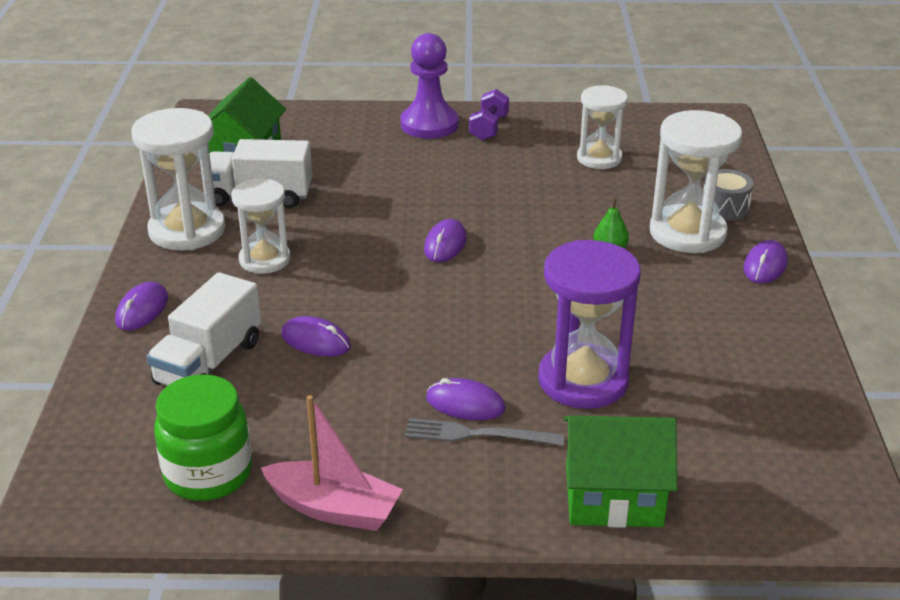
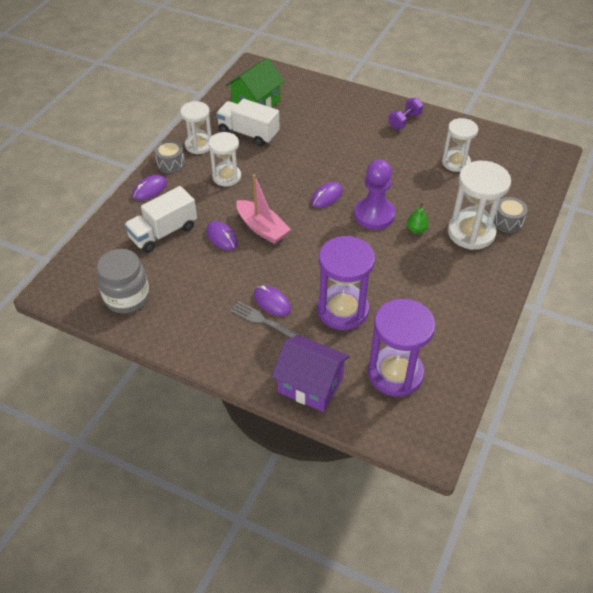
camera: 25 degrees right, 15 degrees up
white hourglass [131,108,225,251] -> white hourglass [180,101,212,154], size x0.65
green jar [154,374,252,501] -> grey jar [97,249,150,313]
pink boat [261,395,403,531] -> pink boat moved to [236,174,291,244]
purple pawn [401,33,458,139] -> purple pawn moved to [354,159,396,230]
green house [563,416,677,528] -> purple house [272,335,350,412]
purple mouse [743,240,787,284] -> none
none -> grey drum [154,140,185,173]
none -> purple hourglass [368,299,435,397]

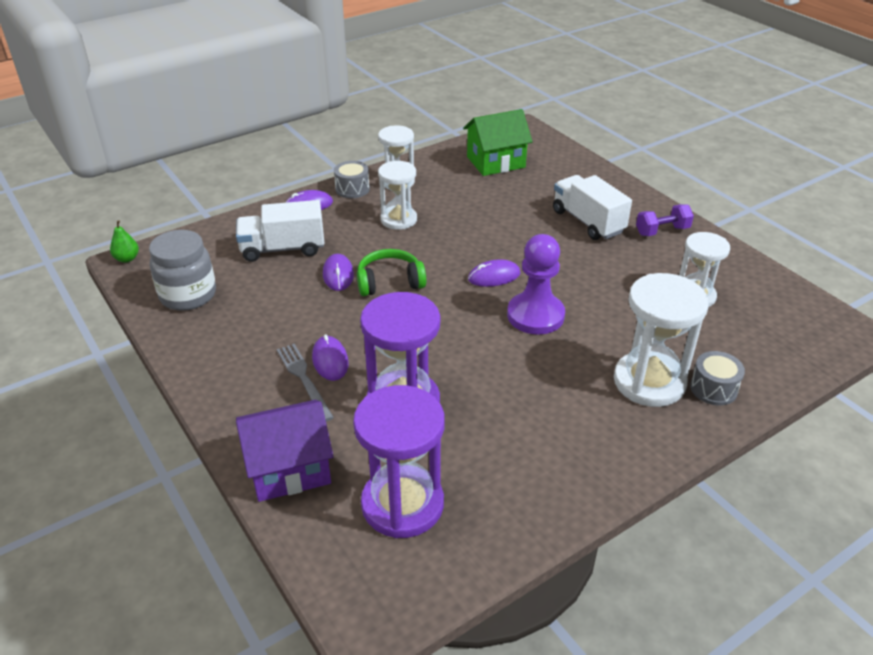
camera: 30 degrees right, 10 degrees down
white truck [216,99,280,147] -> white truck moved to [553,175,632,240]
pink boat [236,174,291,244] -> green headphones [357,249,426,296]
purple house [272,335,350,412] -> purple house turned 75 degrees counterclockwise [236,400,334,502]
green pear [407,203,429,234] -> green pear moved to [110,220,139,263]

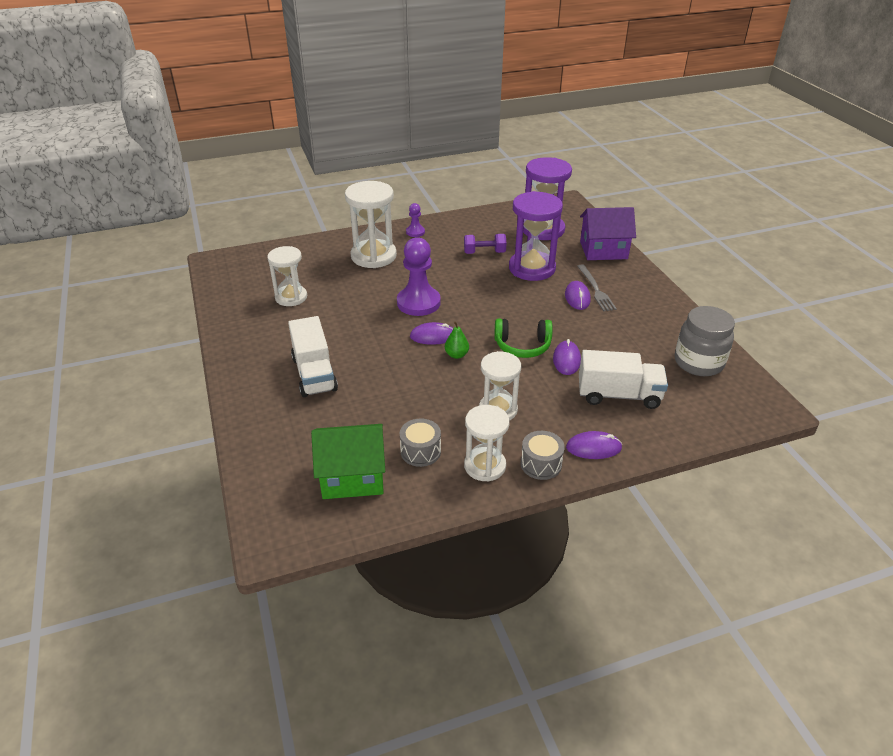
camera: 165 degrees left, 0 degrees up
green pear [110,220,139,263] -> green pear moved to [445,322,469,359]
purple dumbbell [636,204,694,236] -> purple dumbbell moved to [464,234,507,254]
grey drum [690,351,745,405] -> grey drum moved to [400,418,441,467]
none -> purple pawn [406,203,425,237]

